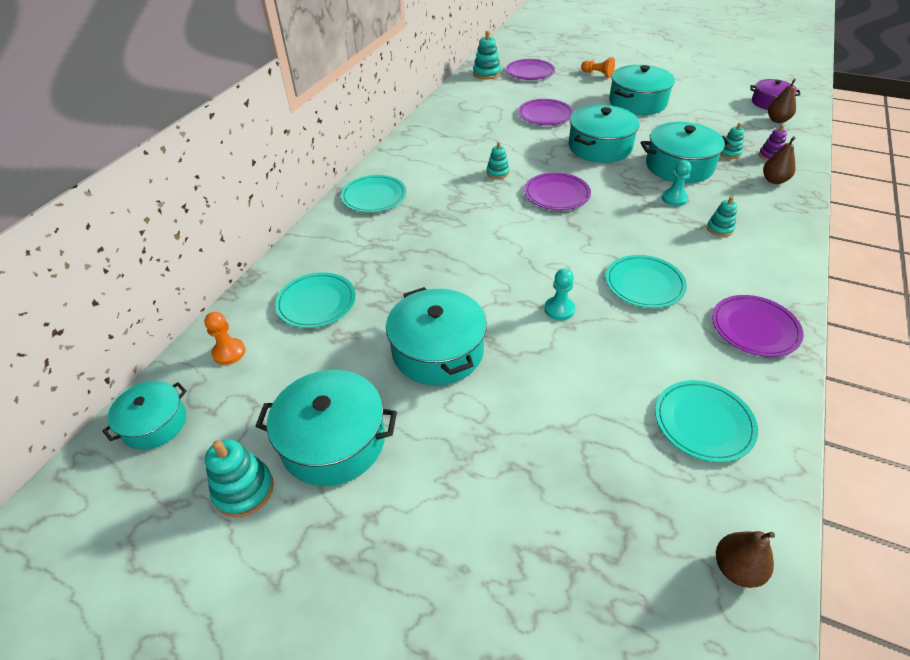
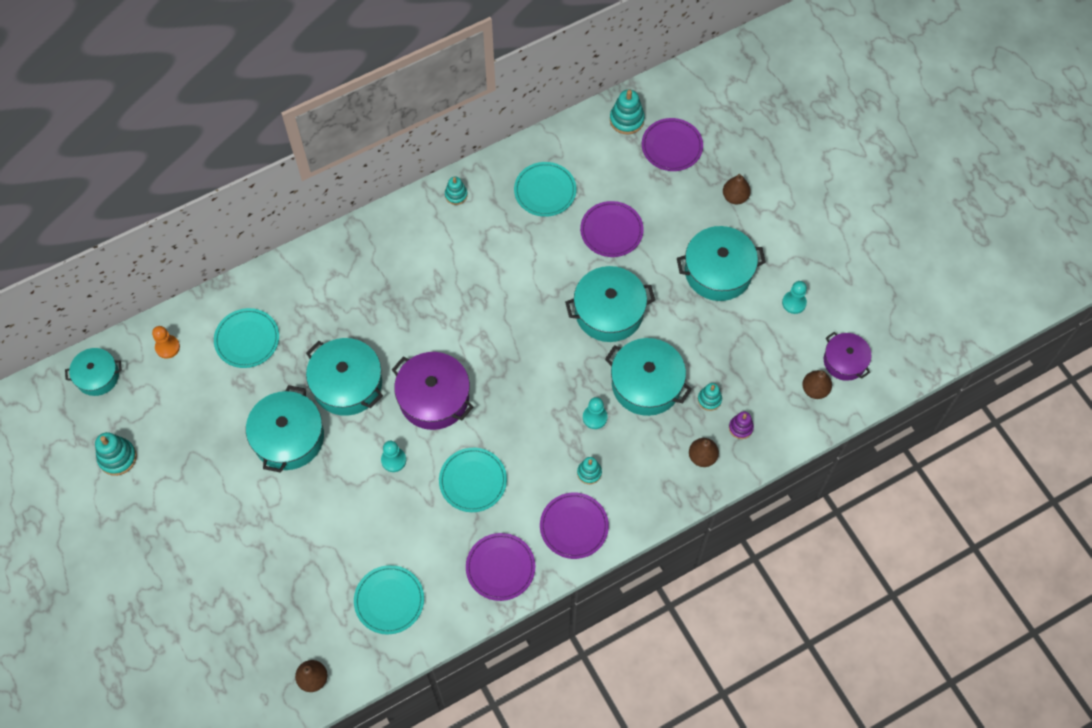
camera: 35 degrees right, 20 degrees up
turquoise pot [255,370,397,486] -> turquoise pot moved to [306,338,383,416]
turquoise plate [341,175,406,212] -> turquoise plate moved to [514,162,577,217]
turquoise stacking toy [486,142,509,179] -> turquoise stacking toy moved to [445,177,468,205]
purple plate [524,172,591,210] -> purple plate moved to [540,493,609,559]
orange pawn [581,57,615,78] -> brown pear [723,174,751,204]
none -> purple pot [392,352,473,430]
none -> turquoise pawn [782,281,807,314]

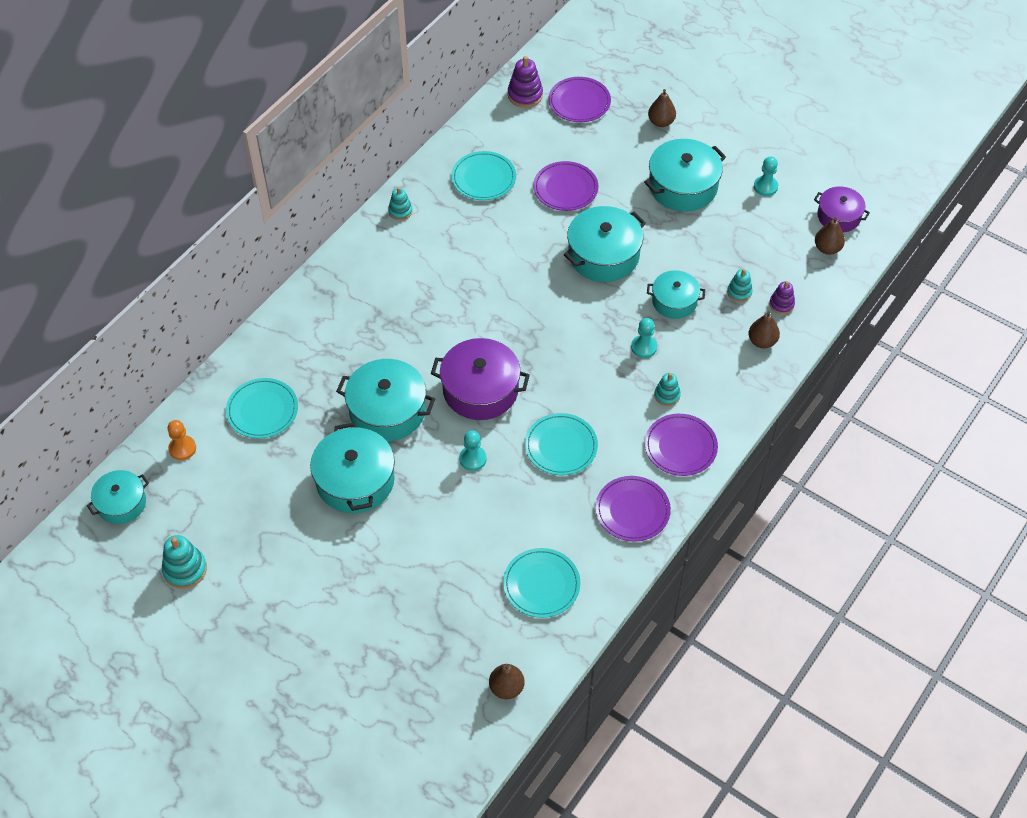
camera: 25 degrees left, 10 degrees down
turquoise pot [605,338,692,416] -> turquoise pot [647,270,705,319], size x0.62
turquoise stacking toy [610,90,645,134] -> purple stacking toy [508,56,543,108]

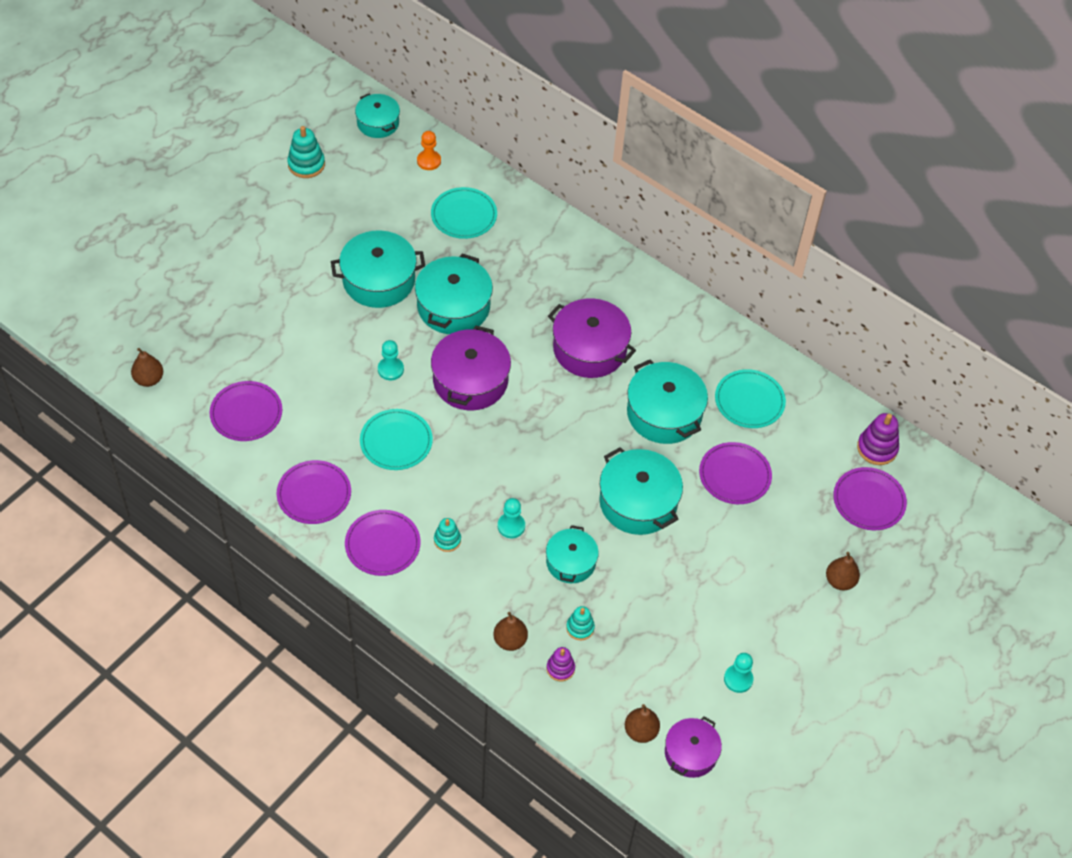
camera: 90 degrees right, 0 degrees up
turquoise stacking toy [388,187,413,220] -> none
turquoise plate [503,548,580,618] -> purple plate [210,381,282,441]
turquoise pot [644,139,726,212] -> turquoise pot moved to [627,359,708,444]
none -> purple pot [548,298,636,378]

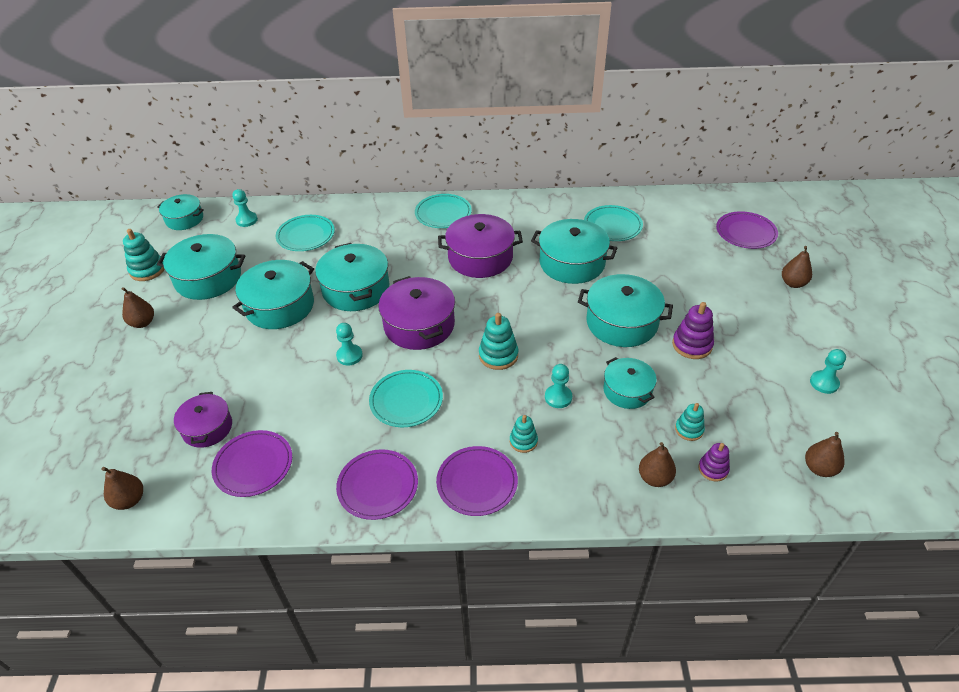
camera: 35 degrees left, 10 degrees down
orange pawn [417,131,441,170] -> turquoise pawn [233,189,258,227]
purple pot [665,716,722,778] -> purple pot moved to [174,392,232,448]
purple plate [699,442,772,504] -> none
purple stacking toy [857,413,899,465] -> purple stacking toy moved to [672,302,714,359]
none -> brown pear [122,287,154,328]
none -> turquoise pot [157,234,245,300]
none -> turquoise plate [415,194,472,228]
none -> turquoise stacking toy [479,313,518,370]

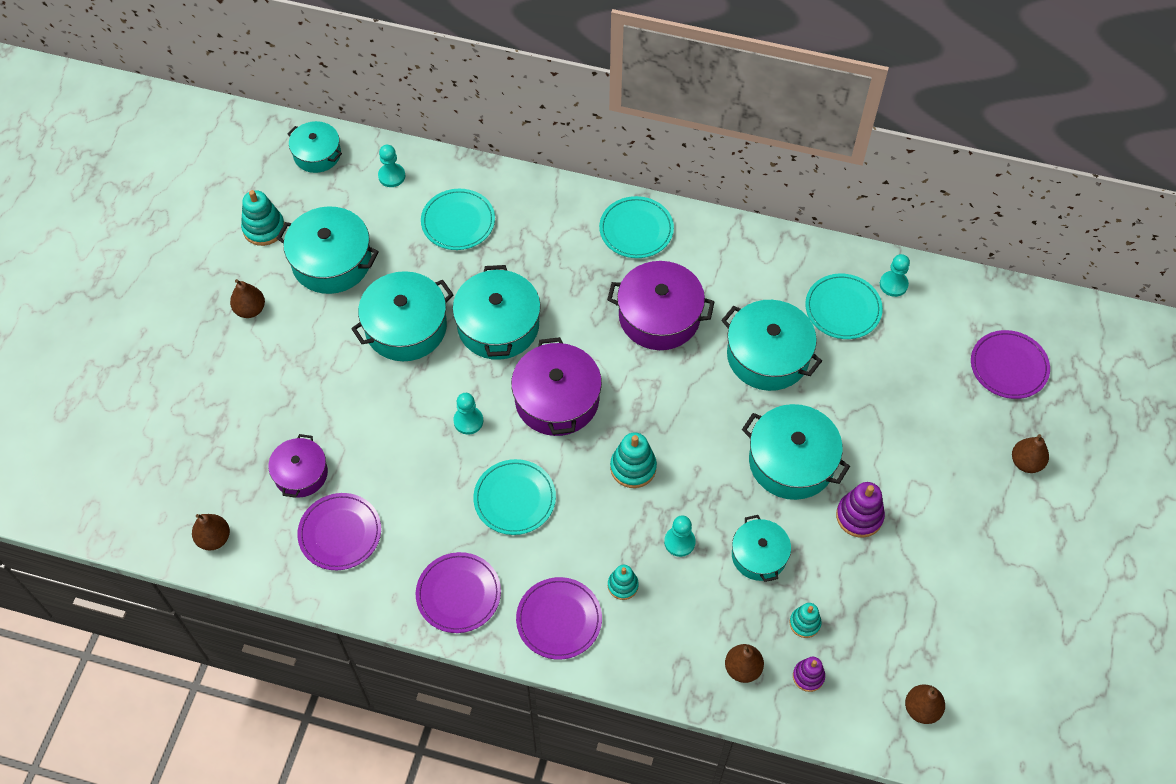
camera: 15 degrees right, 15 degrees up
turquoise pawn [810,349,846,394] -> turquoise pawn moved to [880,254,910,297]

